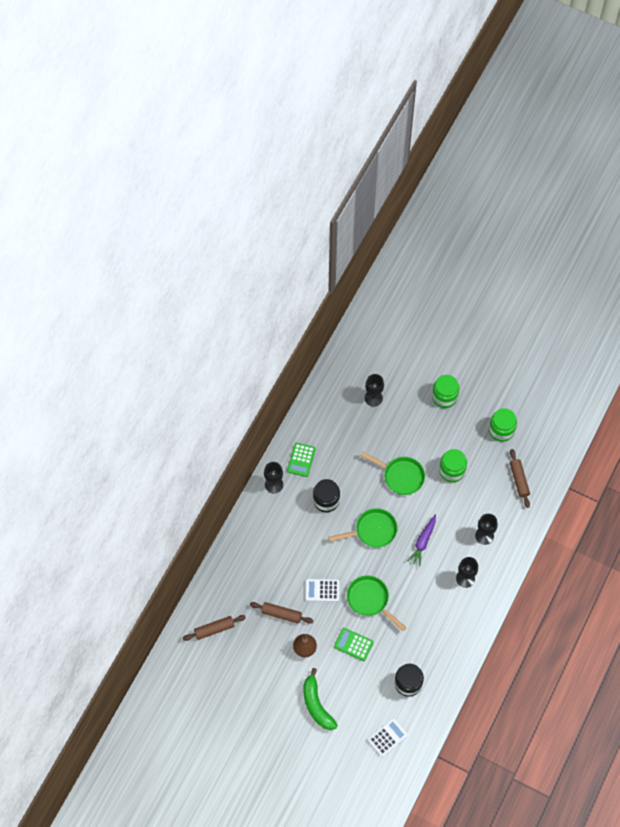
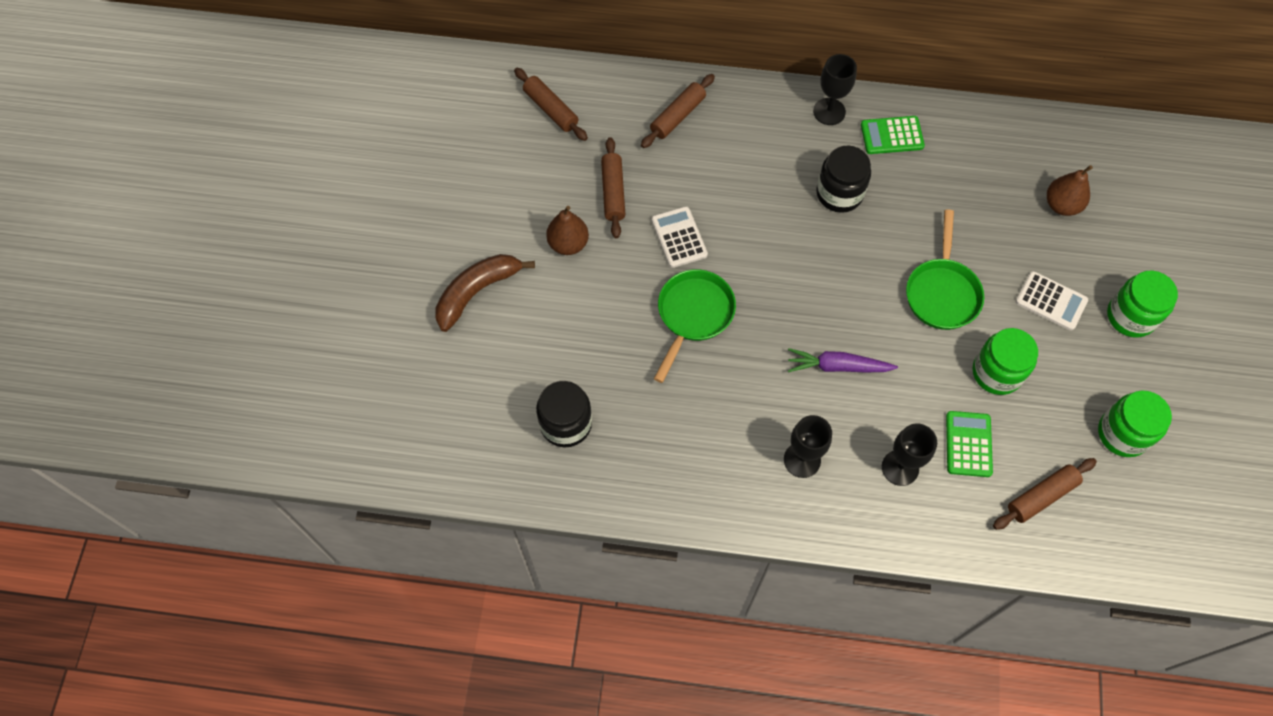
camera: 70 degrees right, 0 degrees up
green banana [303,668,338,730] -> brown banana [436,254,535,332]
green pan [328,508,398,548] -> none
green calculator [334,628,373,661] -> green calculator moved to [946,411,993,477]
black goblet [365,374,384,407] -> brown pear [1047,165,1093,216]
white calculator [368,718,408,757] -> white calculator moved to [1015,271,1088,331]
none -> brown rolling pin [641,74,715,148]

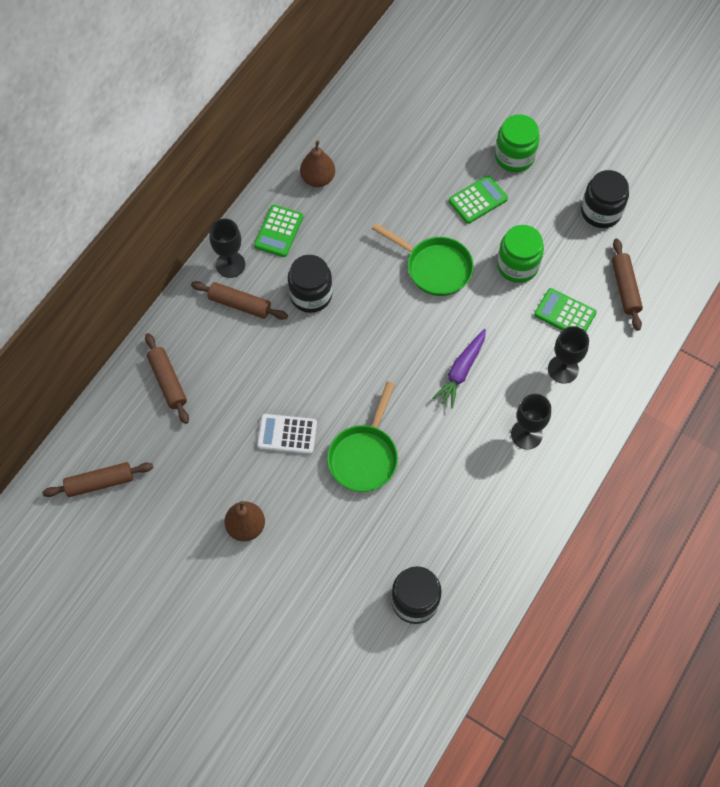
camera: 65 degrees left, 0 degrees up
brown banana [436,254,535,332] -> none
brown rolling pin [601,137,625,238] -> brown rolling pin moved to [191,281,288,320]
green pan [654,270,736,383] -> green pan turned 120 degrees counterclockwise [327,381,398,492]
white calculator [1015,271,1088,331] -> green calculator [449,175,508,224]
brown pear [1047,165,1093,216] -> brown pear moved to [300,140,335,187]
green jar [1098,391,1172,457] -> black jar [581,170,629,228]

